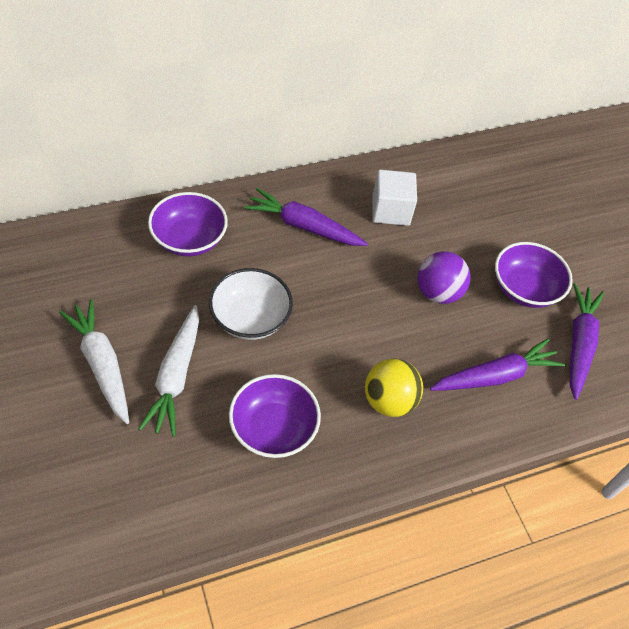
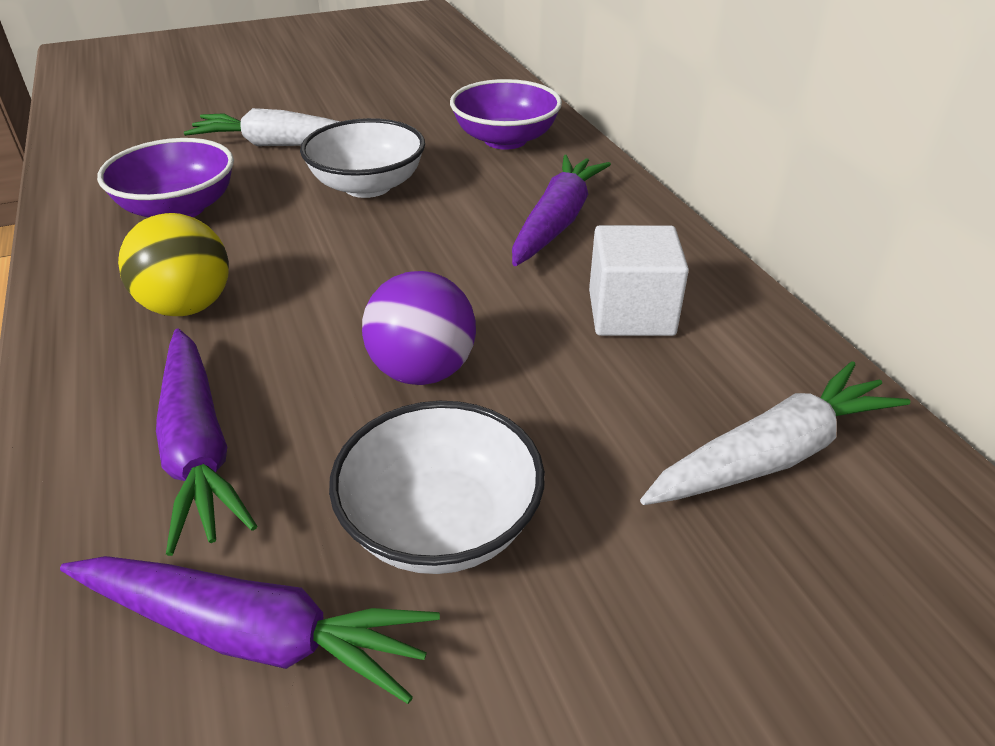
camera: 95 degrees right, 15 degrees down
white carrot [59,299,129,424] -> white carrot moved to [640,361,910,505]
purple bowl [495,242,573,308] -> white bowl [329,401,545,574]

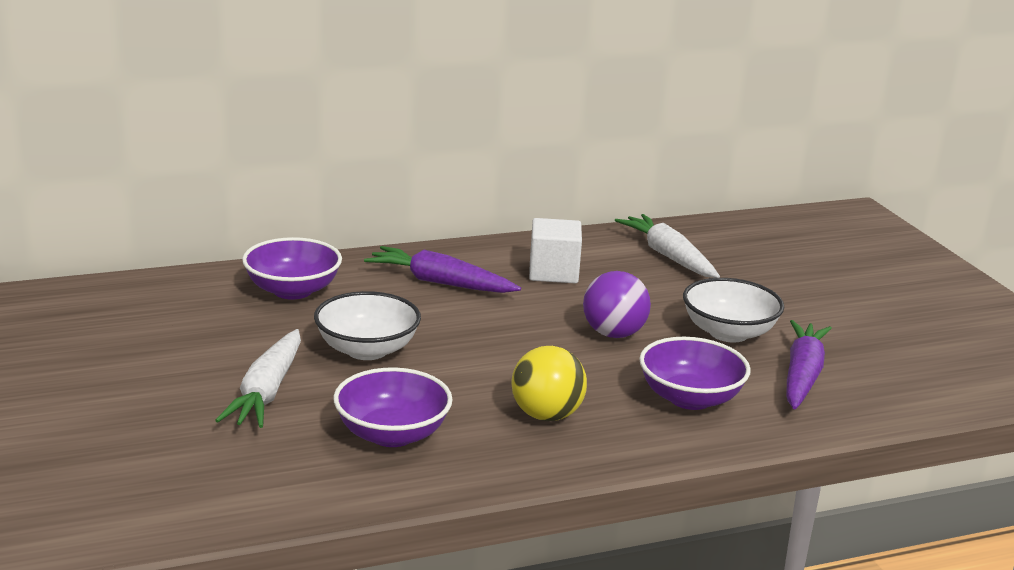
camera: 90 degrees left, 15 degrees down
purple carrot [156,328,257,556] -> purple bowl [639,337,751,410]

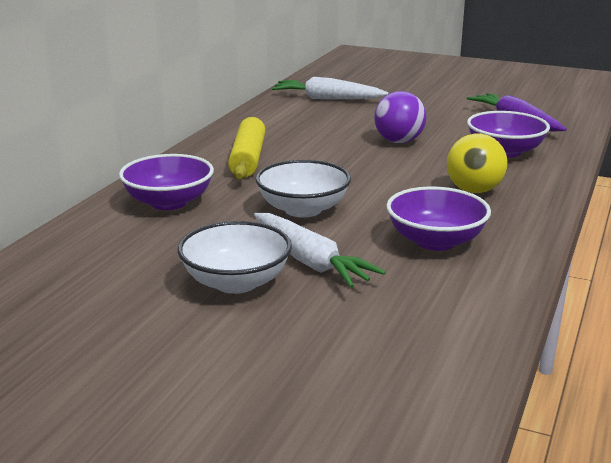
camera: 45 degrees left, 0 degrees up
purple carrot [364,246,521,293] -> yellow rolling pin [228,117,265,180]
white cube [529,218,582,284] -> none
white bowl [683,278,784,342] -> white bowl moved to [178,221,292,294]

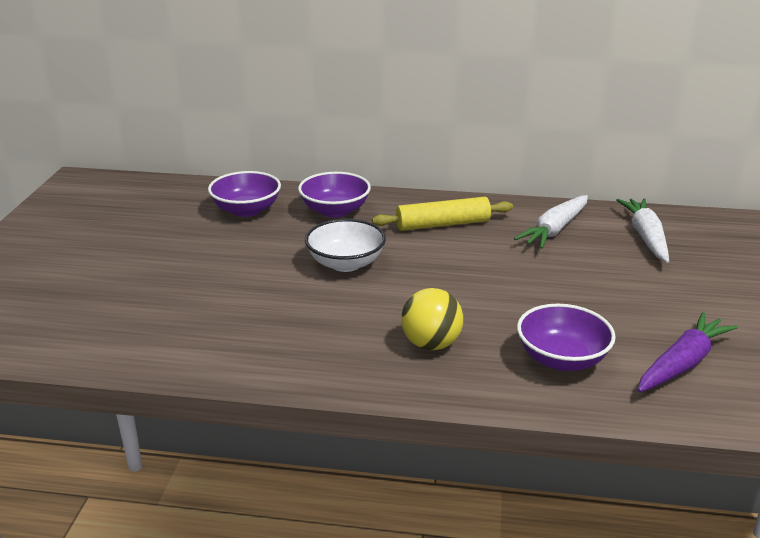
camera: 75 degrees right, 5 degrees up
white bowl [178,221,292,294] -> none
white carrot [254,213,386,288] -> white carrot moved to [514,195,588,249]
purple ball [374,91,426,143] -> none
purple bowl [386,187,491,251] -> purple bowl moved to [208,171,281,217]

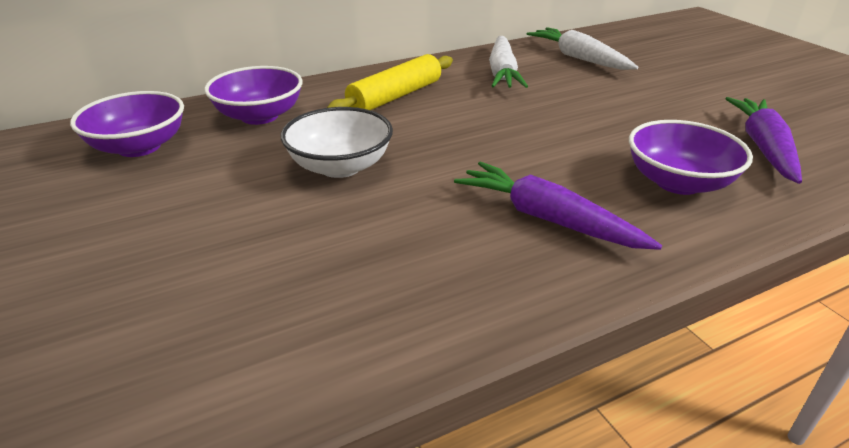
camera: 35 degrees left, 5 degrees up
yellow ball [401,288,463,350] -> purple carrot [454,161,662,250]

